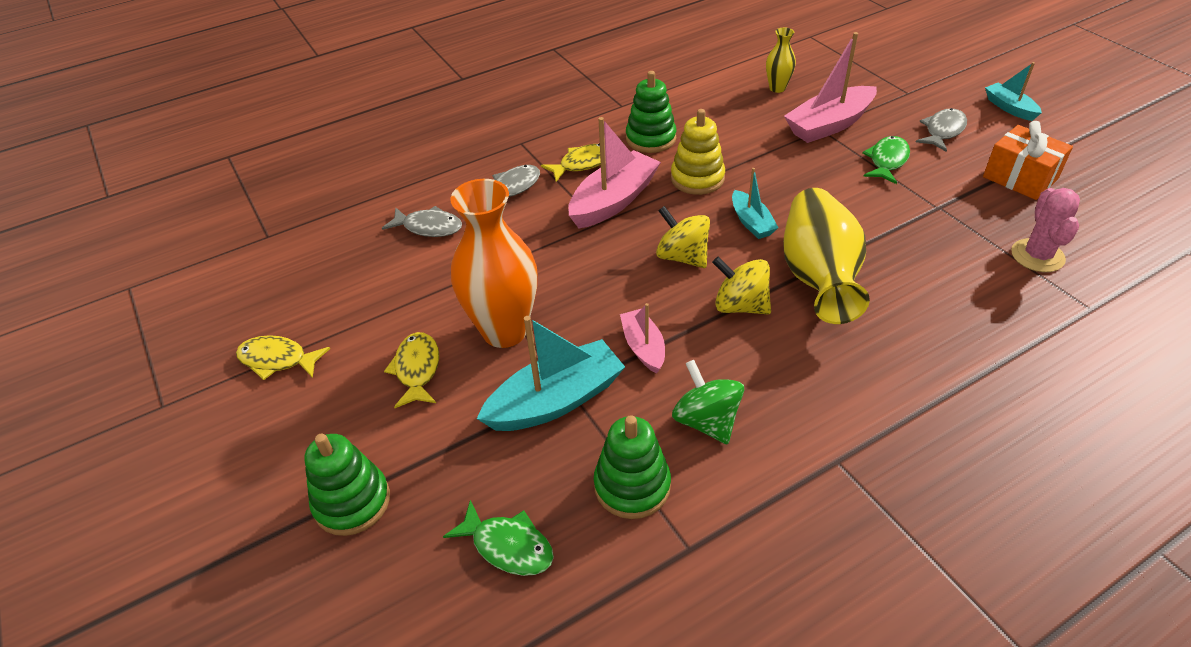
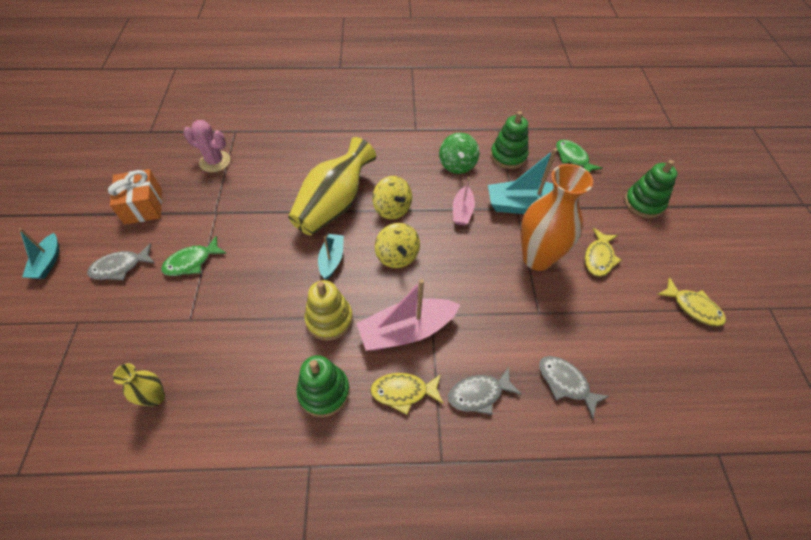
camera: 155 degrees left, 10 degrees up
pink boat [784,32,877,143] -> none
pink cactus [1011,188,1080,272] -> pink cactus turned 75 degrees clockwise [183,120,231,172]

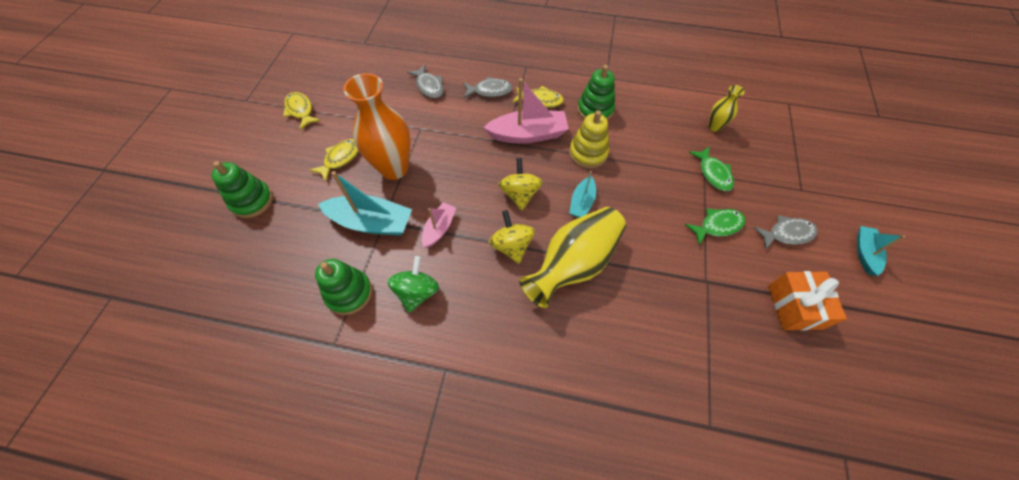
camera: 165 degrees left, 5 degrees up
pink cactus [183,120,231,172] -> none
green fish [556,140,602,173] -> green fish moved to [689,147,734,191]

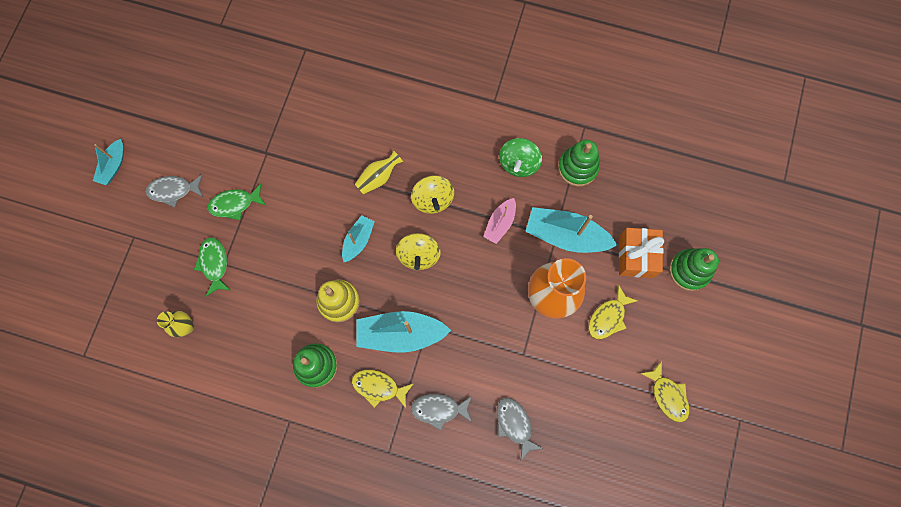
camera: 175 degrees left, 15 degrees up
pink boat [483,78,569,144] -> turquoise boat [357,311,451,353]
yellow vase [519,207,626,308] -> yellow vase [355,150,403,195], size x0.48
orange gift [768,271,847,331] -> orange gift moved to [619,228,664,278]

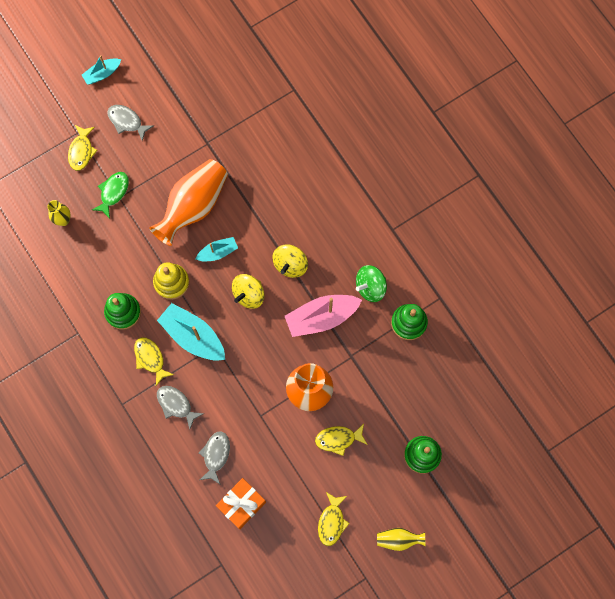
camera: 40 degrees right, 0 degrees up
green fish [207,184,267,220] -> none
yellow vase [355,150,403,195] -> yellow vase moved to [377,528,425,551]
pink boat [483,198,516,244] -> pink boat [285,295,362,337], size x1.76
turquoise boat [525,207,617,253] -> none
orange gift [619,228,664,278] -> orange gift moved to [216,478,266,529]
none -> yellow fish [68,125,98,171]
none -> orange vase [150,159,228,246]

